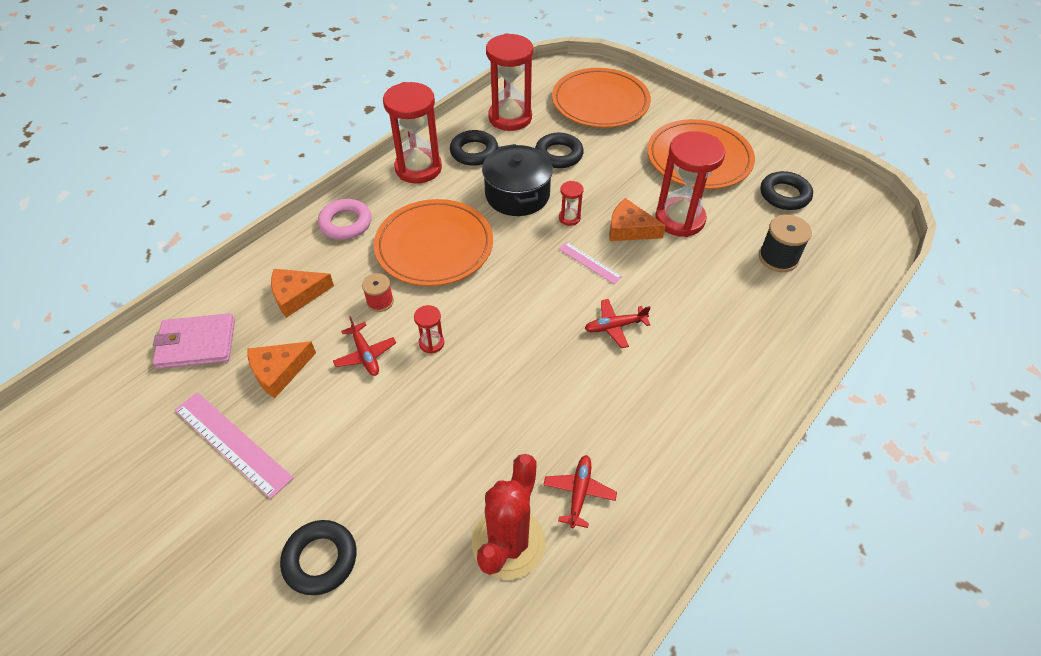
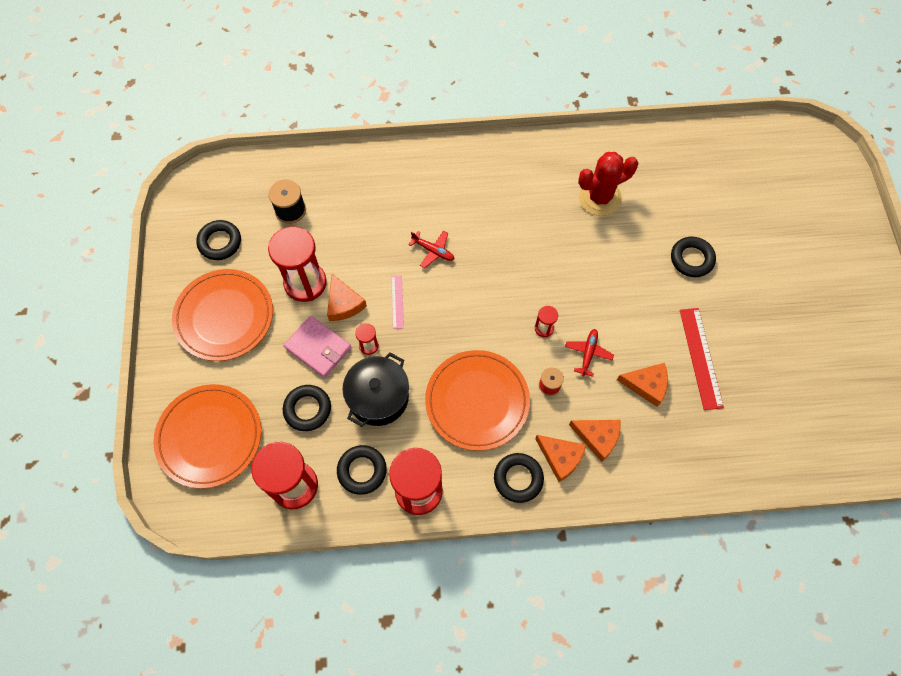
camera: 135 degrees left, 15 degrees up
pink wallet [153,313,235,369] -> pink wallet moved to [284,316,351,378]
pink ruler [175,392,294,499] -> red ruler [680,308,724,410]
pink ring [318,199,372,240] -> black ring [494,453,544,503]
red plane [543,455,617,528] -> none
none -> orange cheese [535,435,586,482]

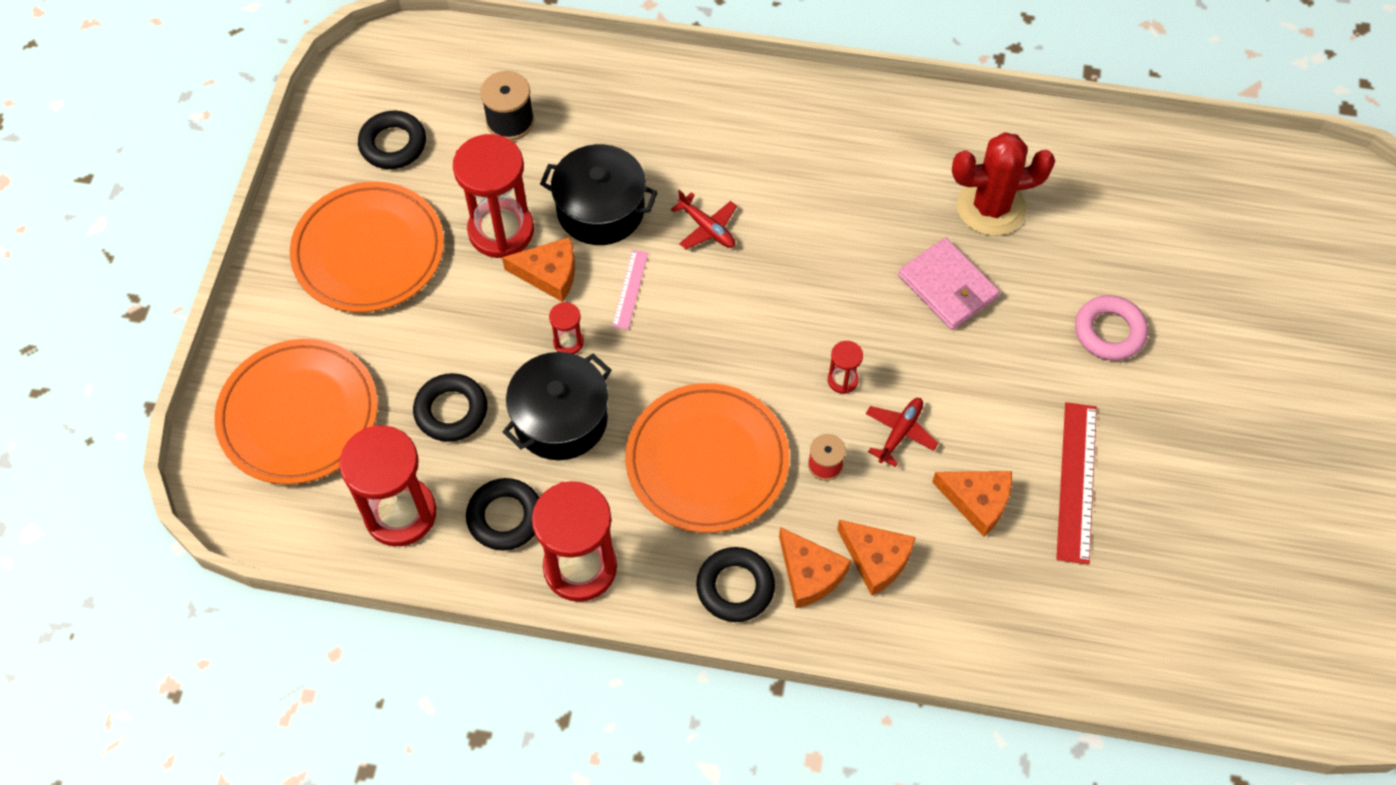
camera: 15 degrees right, 5 degrees down
pink wallet [284,316,351,378] -> pink wallet moved to [898,237,1000,330]
orange cheese [327,274,367,321] -> orange cheese turned 75 degrees counterclockwise [502,237,575,302]
black ring [671,237,716,277] -> pink ring [1075,295,1148,361]
none -> black pot [540,144,658,245]

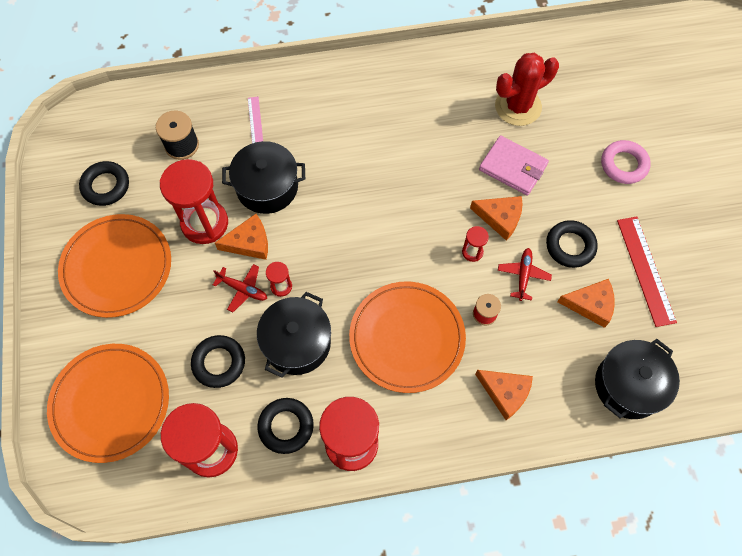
camera: 20 degrees left, 5 degrees up
pink ruler [612,250,648,330] -> pink ruler moved to [248,97,263,143]
red plane [671,190,737,249] -> red plane moved to [213,264,267,312]
black ring [696,547,775,622] -> black ring moved to [546,220,598,268]
orange cheese [837,520,916,596] -> orange cheese moved to [470,196,523,241]
none -> black pot [595,339,680,419]

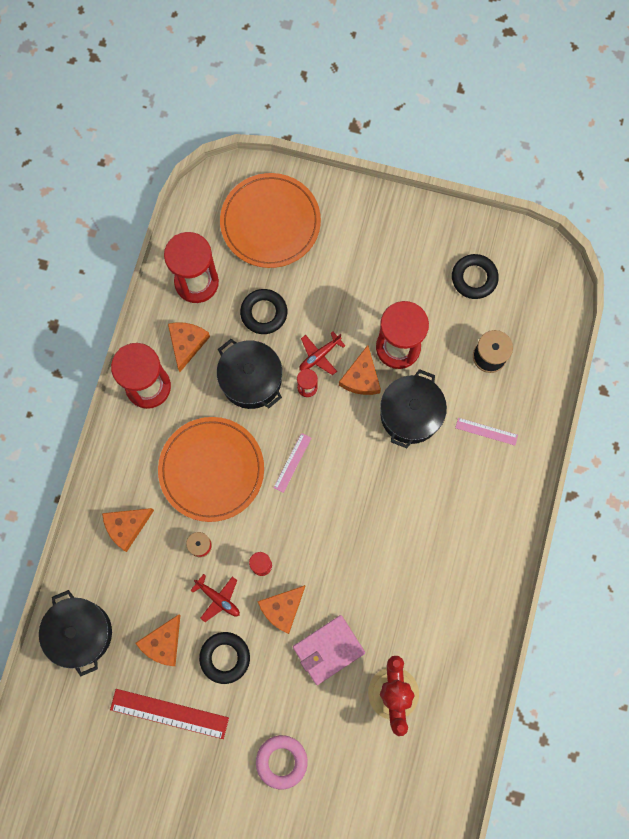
camera: 115 degrees right, 10 degrees up
orange plate [58,214,171,318] -> none
black ring [257,398,314,454] -> orange cheese [168,322,210,372]
none -> pink ruler [273,433,311,493]

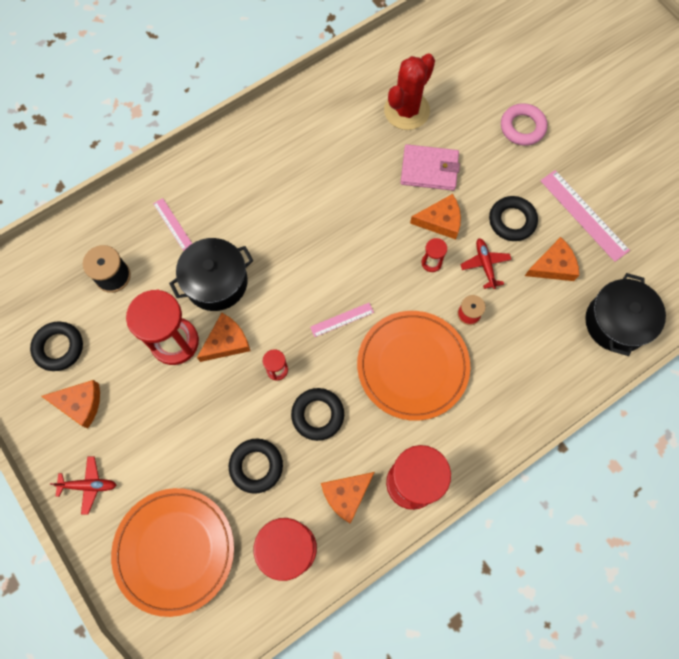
camera: 140 degrees left, 5 degrees down
orange cheese [102,508,154,552] -> orange cheese moved to [41,380,100,429]
red ruler [110,689,229,739] -> pink ruler [540,170,630,262]
black pot [217,339,282,409] -> black ring [291,388,344,441]
red plane [299,331,346,375] -> red plane moved to [50,457,116,515]

